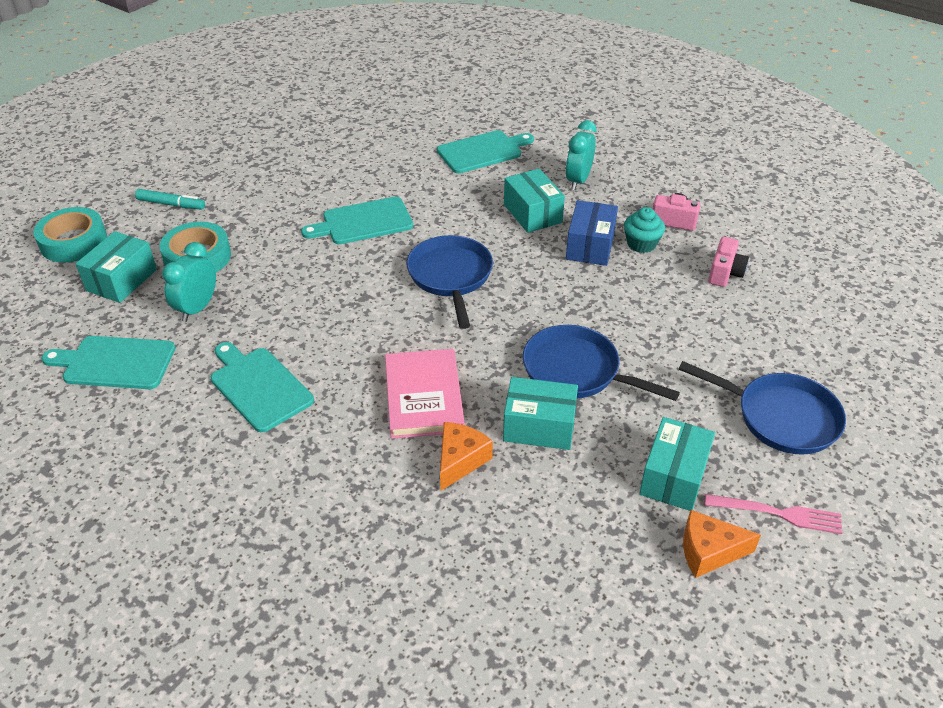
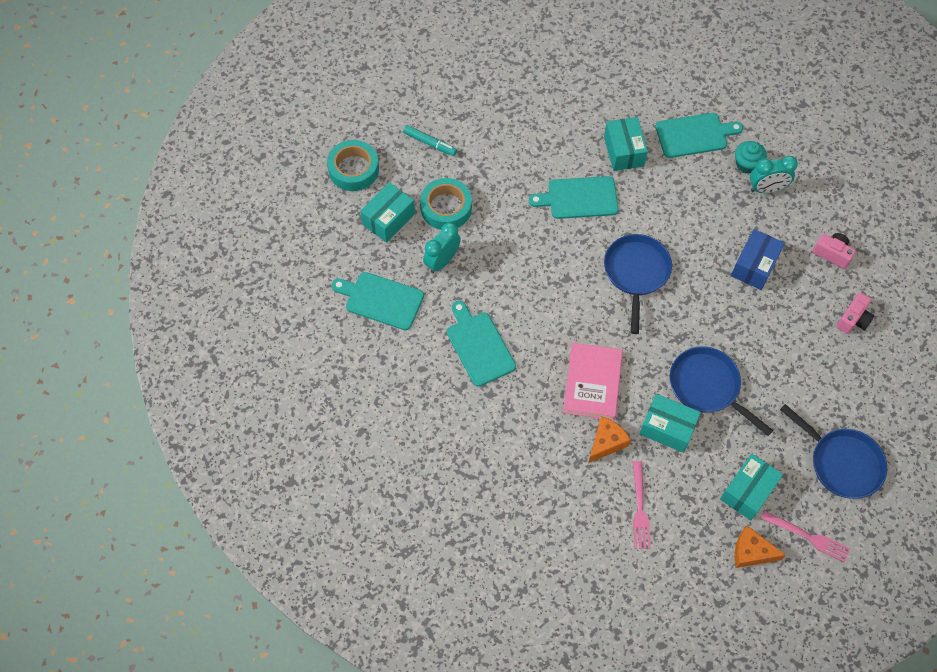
camera: 15 degrees right, 20 degrees up
turquoise box [504,169,565,233] -> turquoise box moved to [604,117,648,171]
turquoise clock [566,120,597,190] -> turquoise clock turned 135 degrees counterclockwise [750,156,798,193]
turquoise cupcake [624,207,665,253] -> turquoise cupcake moved to [735,141,767,174]
none -> pink fork [633,461,651,549]

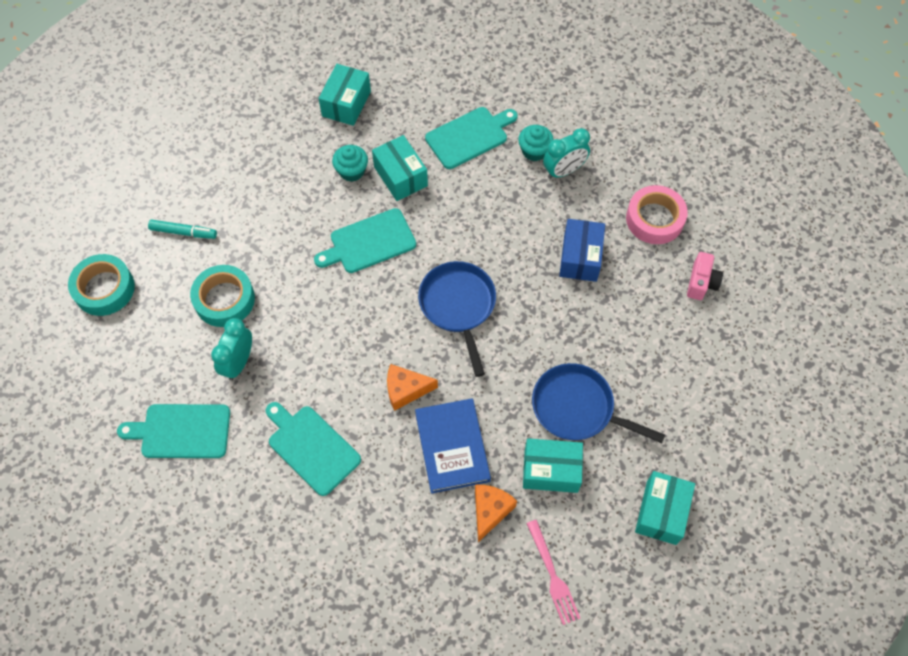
camera: 20 degrees left, 0 degrees up
turquoise box [360,182,415,243] -> turquoise box moved to [318,64,371,126]
pink book [563,343,623,420] -> blue book [415,399,491,493]
orange cheese [735,526,786,568] -> orange cheese moved to [387,364,438,411]
pink fork [761,511,851,563] -> none
blue pan [780,404,887,499] -> none
pink camera [813,233,856,269] -> pink tape [626,185,688,244]
none -> turquoise cupcake [332,145,368,182]

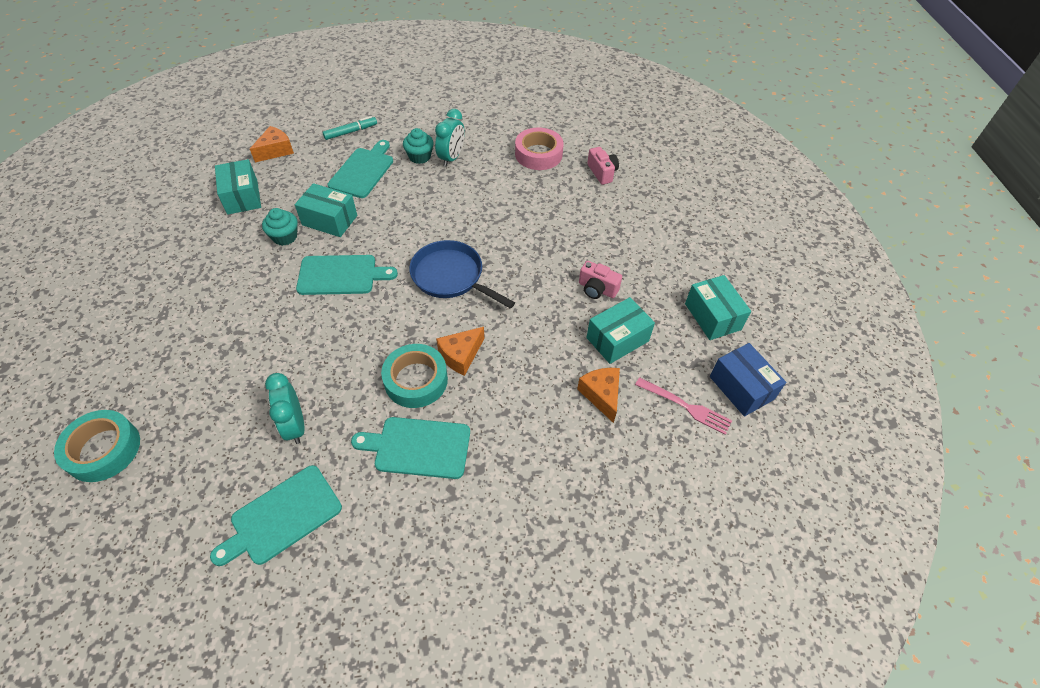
camera: 40 degrees left, 10 degrees down
turquoise marker [148,220,217,239] -> turquoise marker moved to [323,116,377,140]
turquoise tape [190,265,255,327] -> turquoise tape moved to [381,344,448,408]
turquoise cutting board [314,208,416,273] -> turquoise cutting board turned 120 degrees counterclockwise [296,255,398,295]
blue book [415,399,491,493] -> none
blue pan [532,363,665,443] -> pink camera [579,261,622,299]
blue box [559,219,605,282] -> blue box moved to [710,343,786,417]
none -> orange cheese [250,126,294,162]

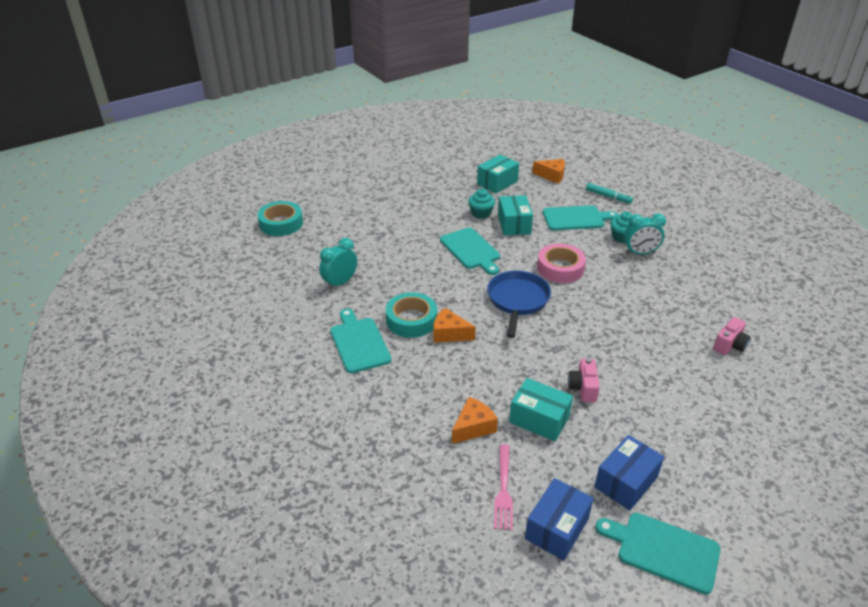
camera: 65 degrees right, 15 degrees down
turquoise cutting board [210,465,342,566] -> turquoise cutting board moved to [595,513,720,594]
pink tape [515,127,564,170] -> pink tape moved to [537,244,586,283]
turquoise box [685,275,751,340] -> blue box [594,435,664,511]

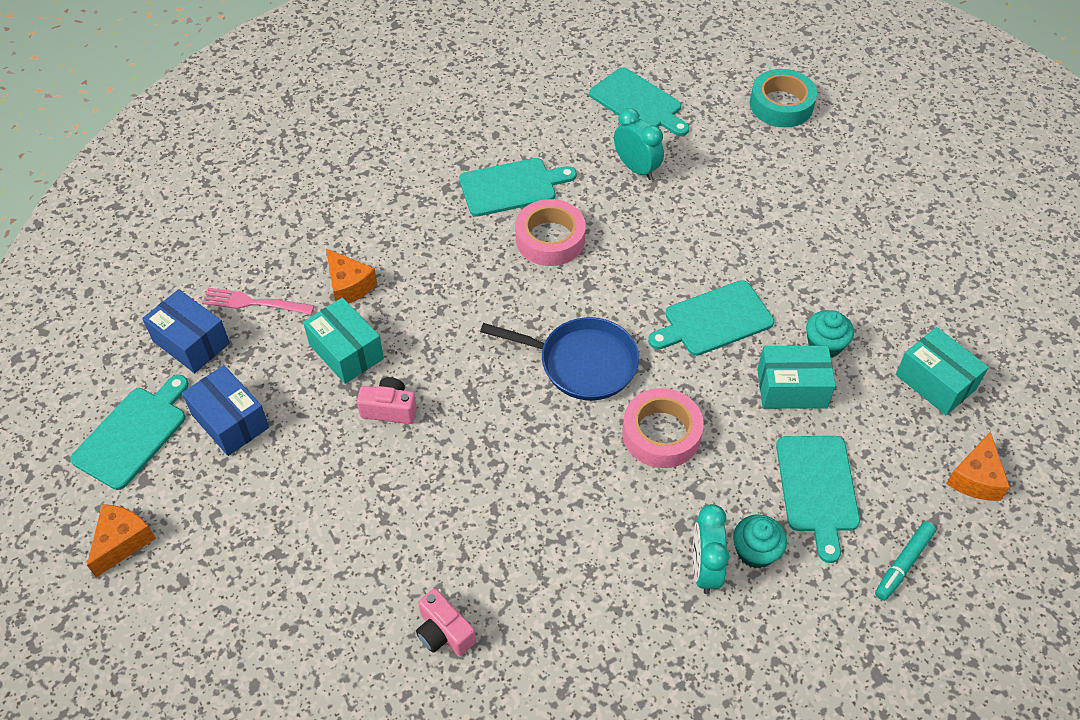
camera: 95 degrees right, 15 degrees up
turquoise tape [386,292,437,338] -> pink tape [515,199,586,266]
orange cheese [433,308,476,343] -> orange cheese moved to [87,504,156,578]
turquoise box [509,378,573,441] -> turquoise box turned 75 degrees counterclockwise [303,297,384,384]
none -> turquoise cutting board [589,67,690,136]

